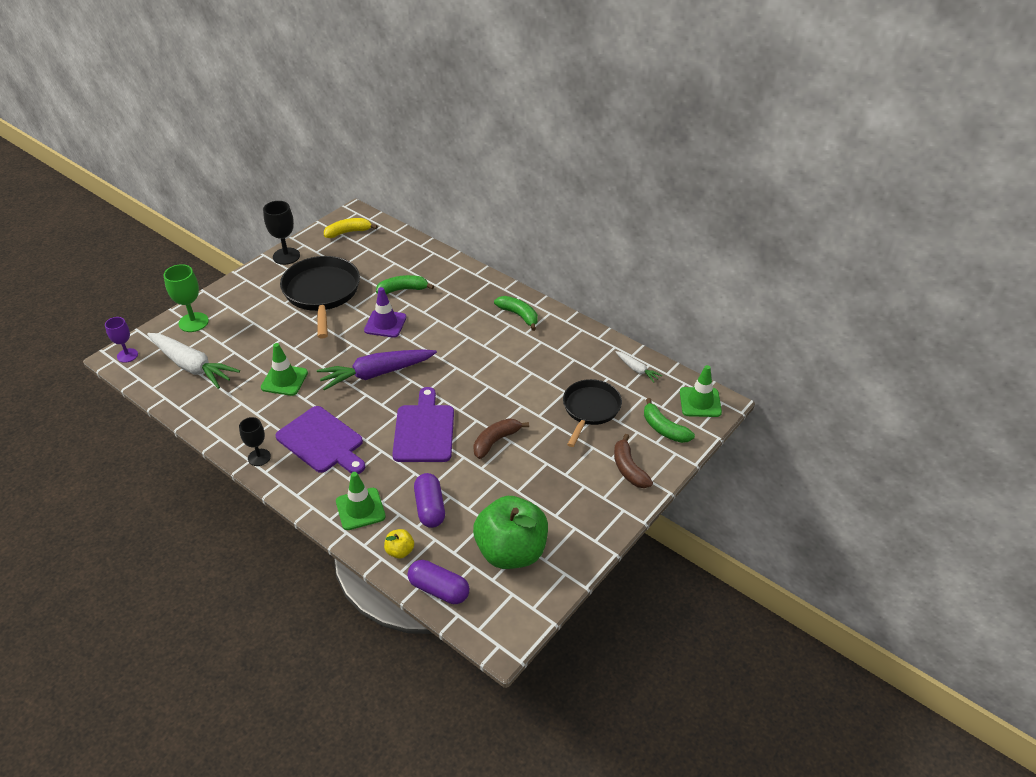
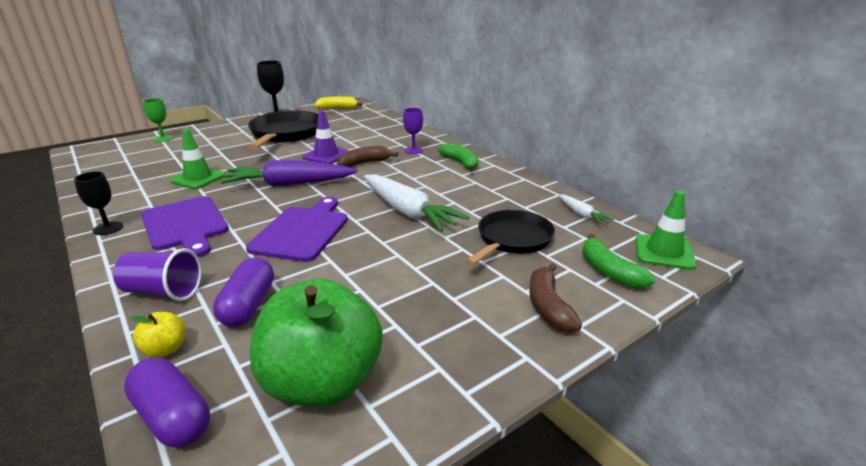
camera: 15 degrees right, 15 degrees down
purple goblet [105,317,138,363] -> purple goblet moved to [403,108,423,154]
white carrot [147,333,240,389] -> white carrot moved to [364,174,469,232]
green goblet [164,264,209,332] -> green goblet [143,98,173,142], size x0.67
green traffic cone [336,472,386,530] -> purple cup [113,248,202,301]
green banana [376,275,434,294] -> none
brown banana [473,418,529,459] -> brown banana moved to [337,146,398,168]

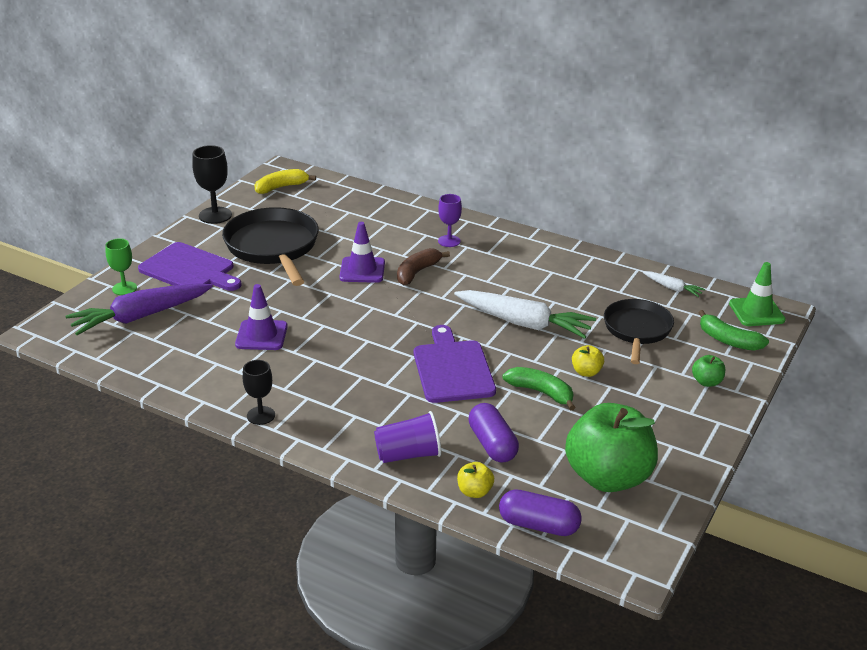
camera: 25 degrees left, 5 degrees up
purple cutting board [141,196,229,257] -> purple cutting board moved to [138,242,242,291]
green traffic cone [170,129,226,189] -> purple traffic cone [235,284,288,350]
purple carrot [220,160,357,187] -> purple carrot moved to [66,284,213,335]
green banana [438,143,479,171] -> green banana moved to [502,367,576,410]
brown banana [529,263,582,333] -> green apple [692,355,725,387]
none -> yellow apple [572,345,604,377]

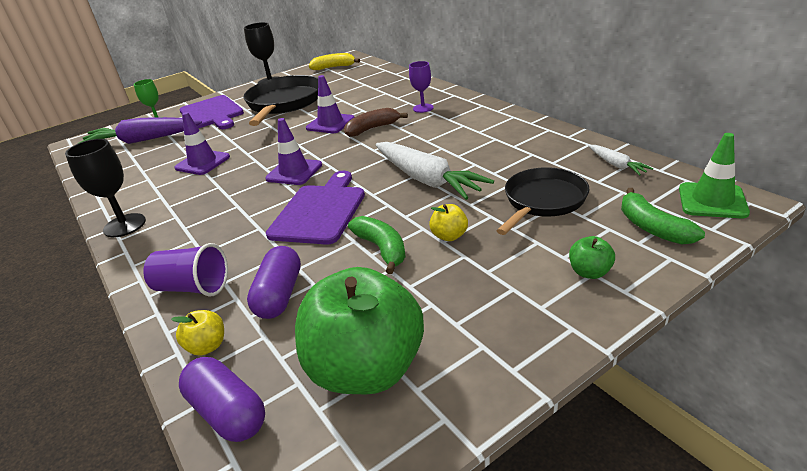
camera: 30 degrees right, 0 degrees up
black goblet [243,360,275,425] -> black goblet [65,139,146,237], size x1.50
none -> purple traffic cone [265,118,322,185]

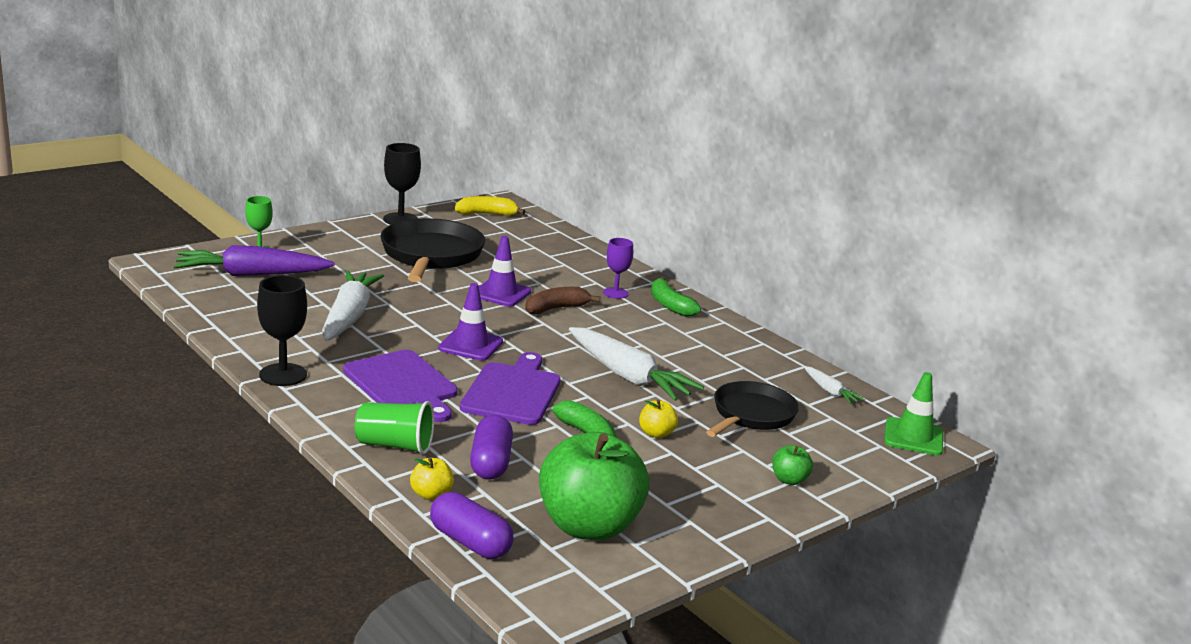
camera: 10 degrees left, 10 degrees down
purple cup [143,243,228,297] -> green cup [355,401,434,455]
purple traffic cone [174,112,230,175] -> white carrot [322,270,384,341]
purple cutting board [179,95,244,129] -> purple cutting board moved to [343,350,458,422]
green banana [621,188,705,244] -> green banana moved to [651,277,701,317]

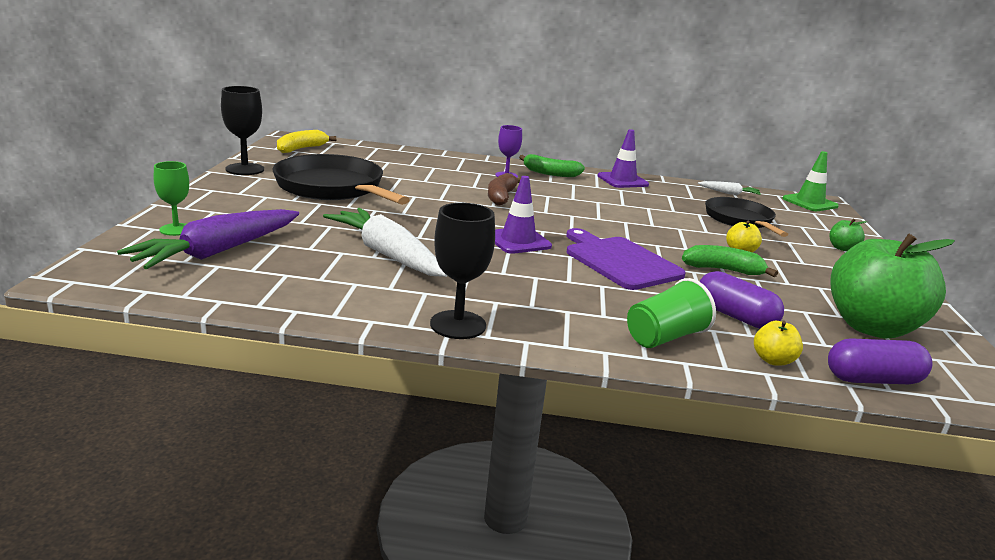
camera: 45 degrees left, 0 degrees up
purple cutting board [343,350,458,422] -> none
purple traffic cone [479,236,531,307] -> purple traffic cone moved to [598,129,649,188]
white carrot [569,327,704,401] -> none

